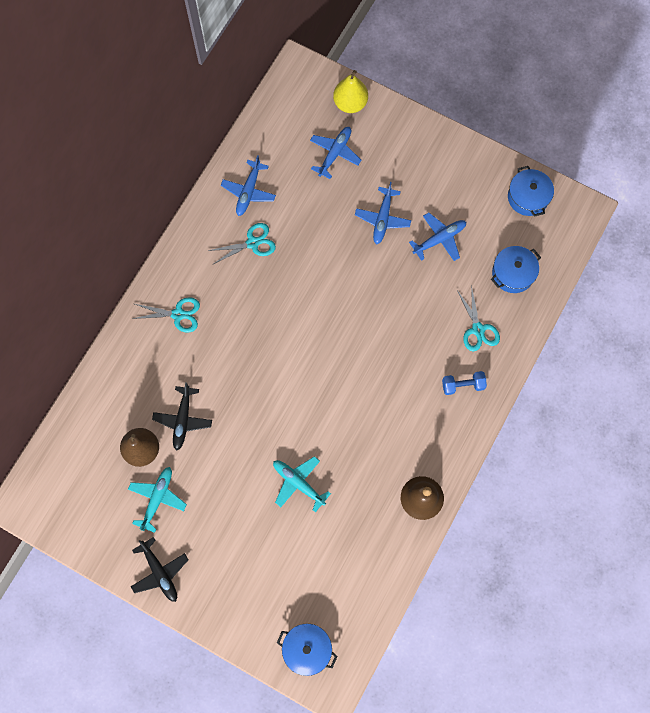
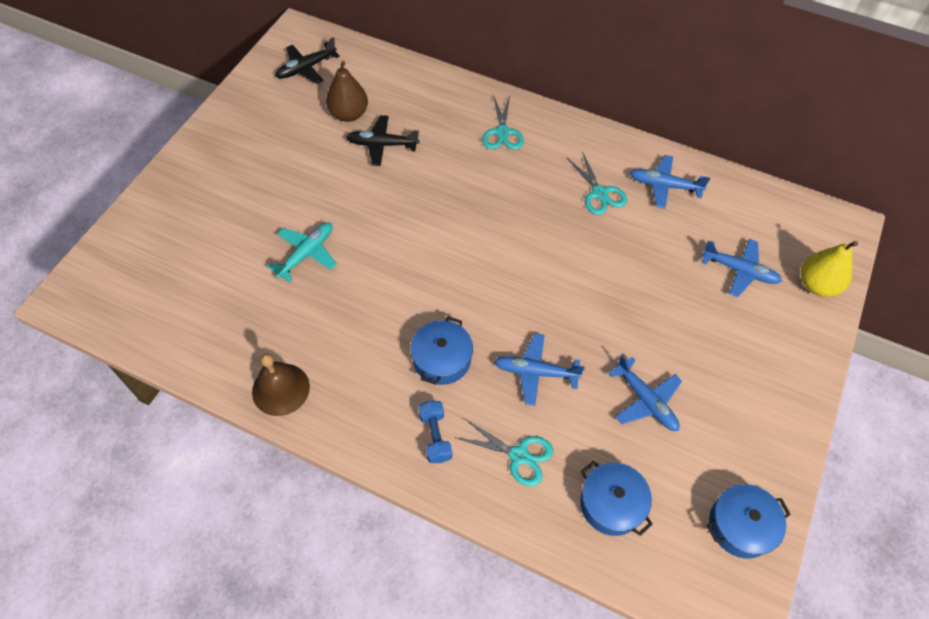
camera: 85 degrees right, 15 degrees down
turquoise plane [128,467,187,533] -> none
black plane [131,537,188,602] -> black plane moved to [275,37,340,84]
blue pot [277,623,337,676] -> blue pot moved to [410,316,473,385]
blue plane [355,182,411,244] -> blue plane moved to [494,333,585,406]
turquoise scissors [457,285,500,352] -> turquoise scissors turned 135 degrees counterclockwise [457,418,553,487]

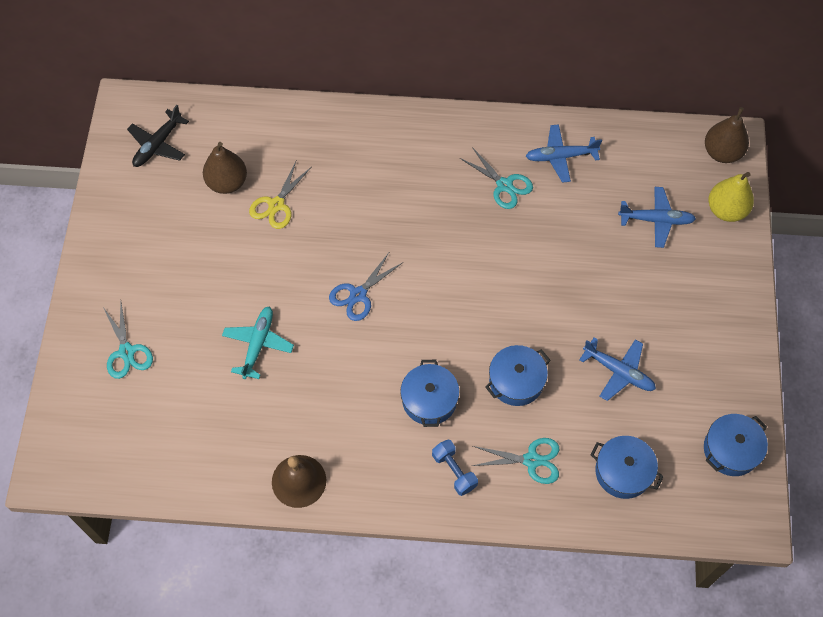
camera: 20 degrees left, 5 degrees up
black plane [346,115,420,166] -> yellow scissors [249,161,311,229]
turquoise scissors [482,95,524,150] -> turquoise scissors moved to [103,303,153,379]
blue plane [494,333,585,406] -> blue pot [485,345,551,406]
none -> blue scissors [329,251,402,321]
none -> brown pear [705,107,749,163]

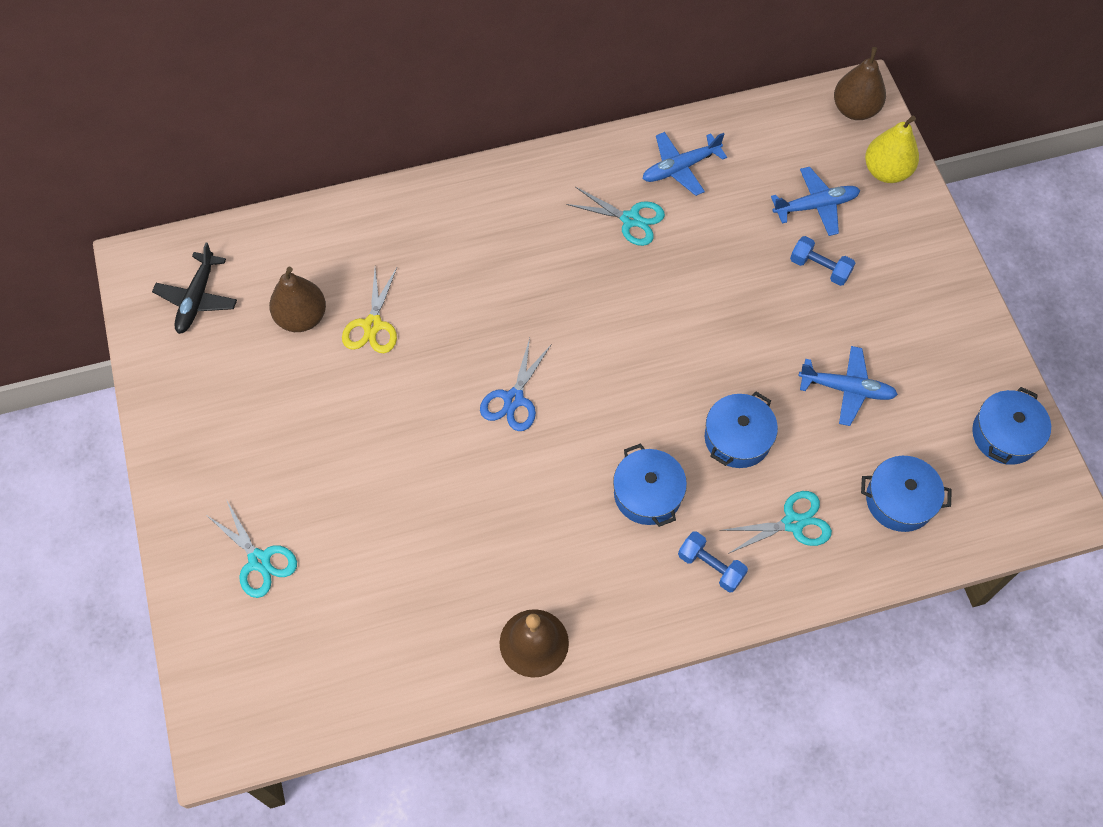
camera: 20 degrees left, 0 degrees up
turquoise plane [222,306,294,379] -> none
none -> blue dumbbell [790,236,855,286]

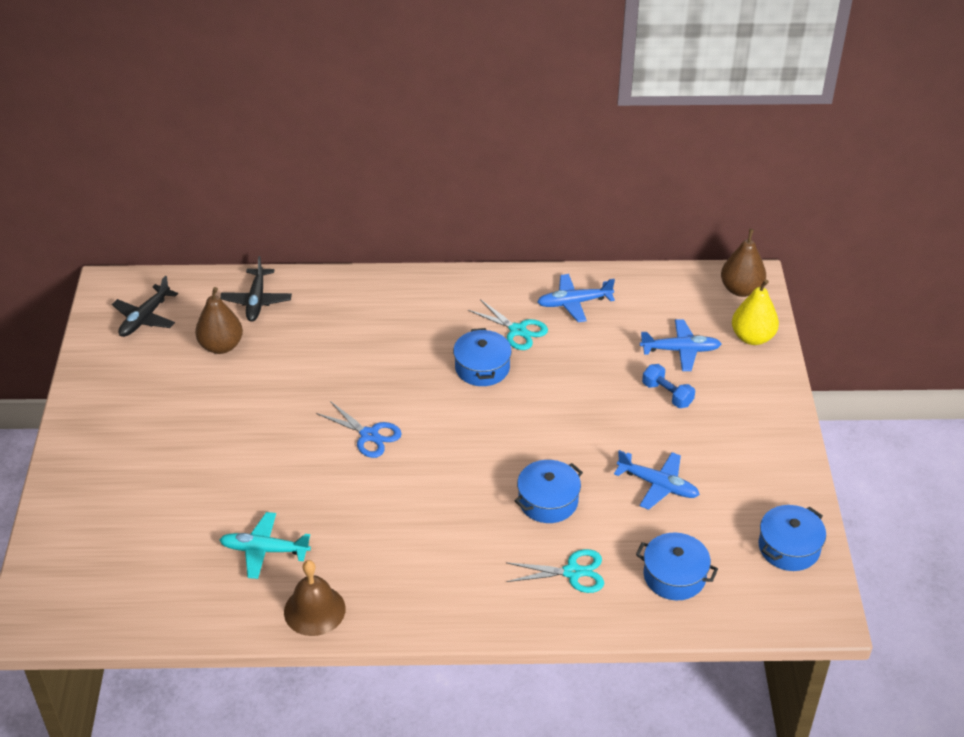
camera: 15 degrees right, 20 degrees down
turquoise scissors [208,501,297,598] -> none
yellow scissors [342,268,397,353] -> none
blue scissors [480,338,551,431] -> blue scissors turned 90 degrees counterclockwise [316,401,402,458]
blue pot [613,443,687,527] -> blue pot moved to [453,328,512,386]
blue dumbbell [678,531,748,592] -> none
none -> turquoise plane [219,512,311,579]
none -> black plane [220,256,292,322]

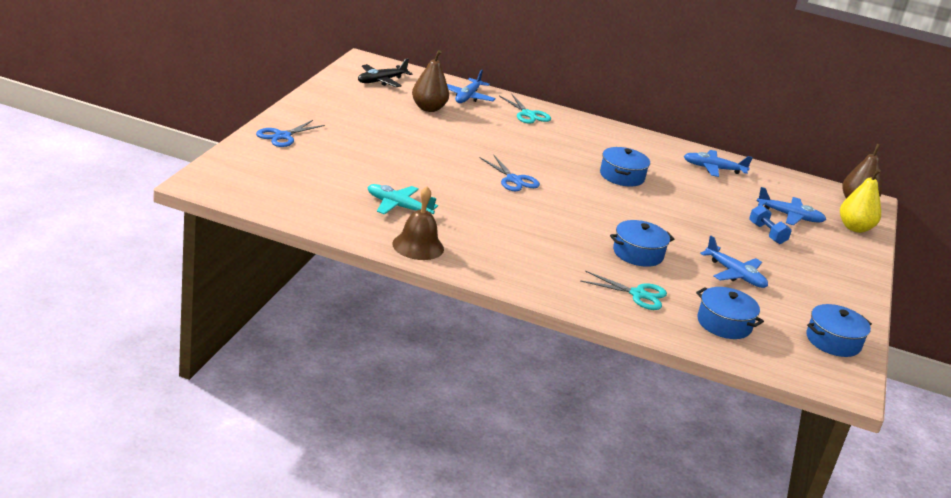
camera: 15 degrees right, 15 degrees down
black plane [220,256,292,322] -> blue plane [447,70,496,103]
turquoise scissors [468,299,548,350] -> turquoise scissors moved to [499,94,551,124]
none -> blue scissors [256,120,325,147]

